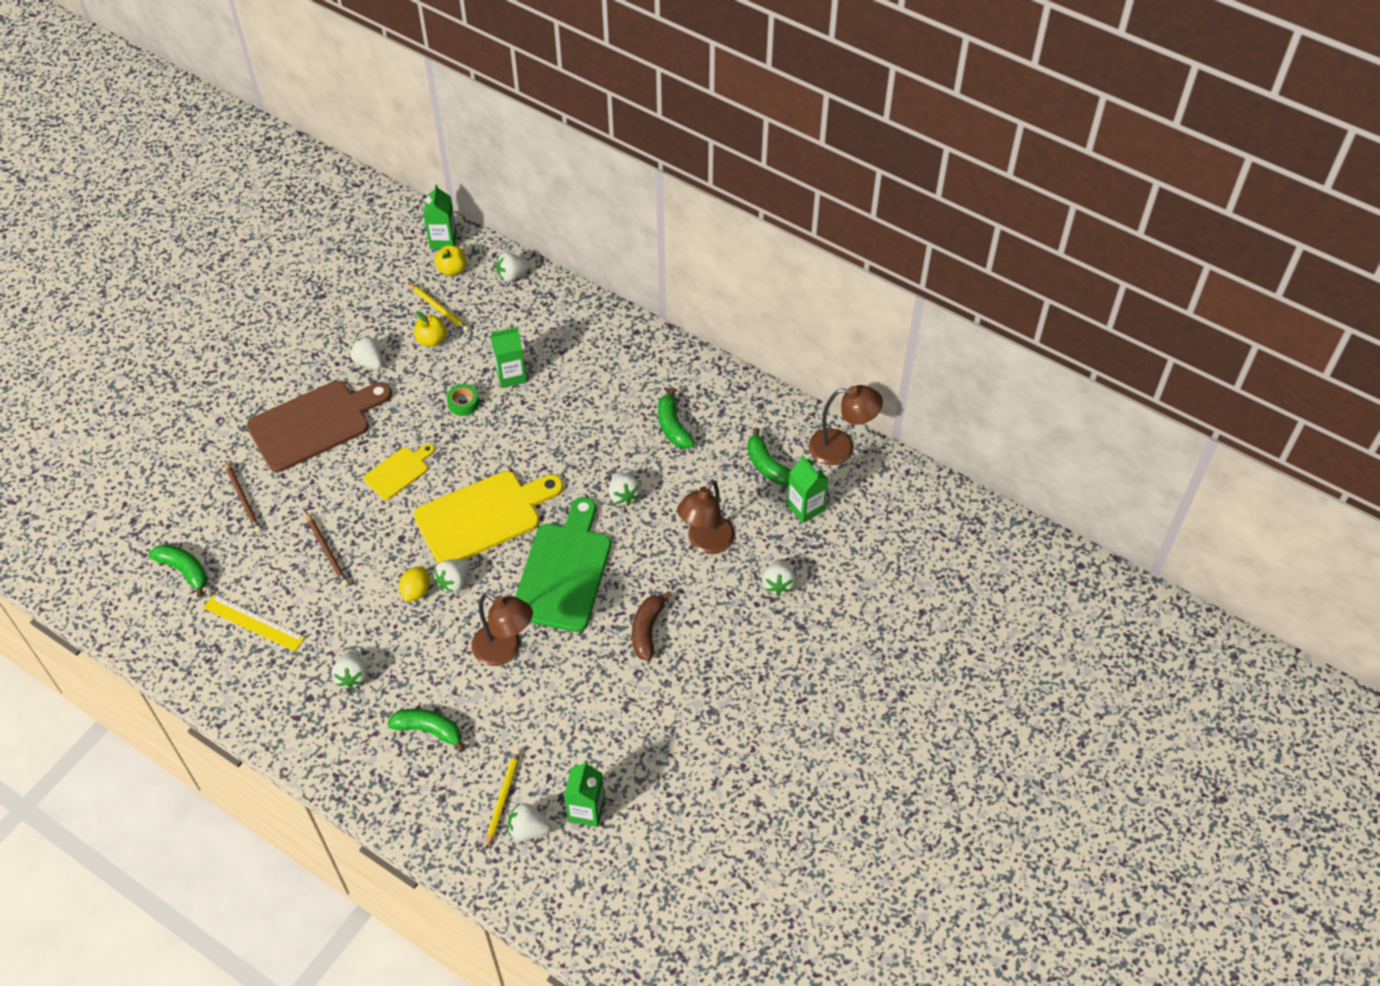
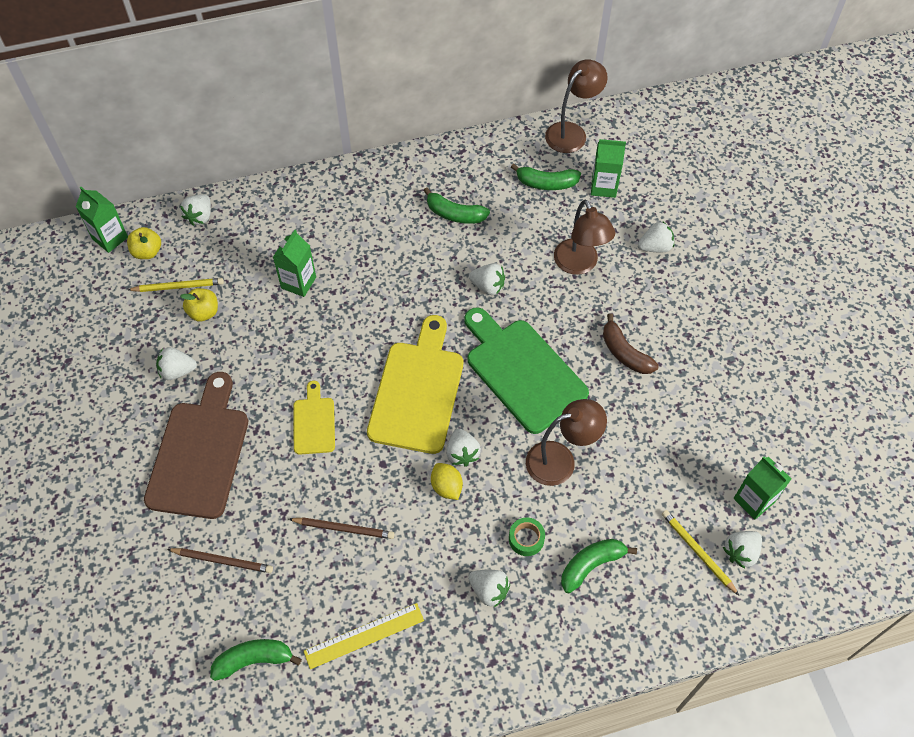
camera: 50 degrees left, 5 degrees up
green tape [447,384,479,416] -> green tape moved to [509,518,545,556]
white strawberry [762,559,796,596] -> white strawberry turned 60 degrees counterclockwise [638,222,674,252]

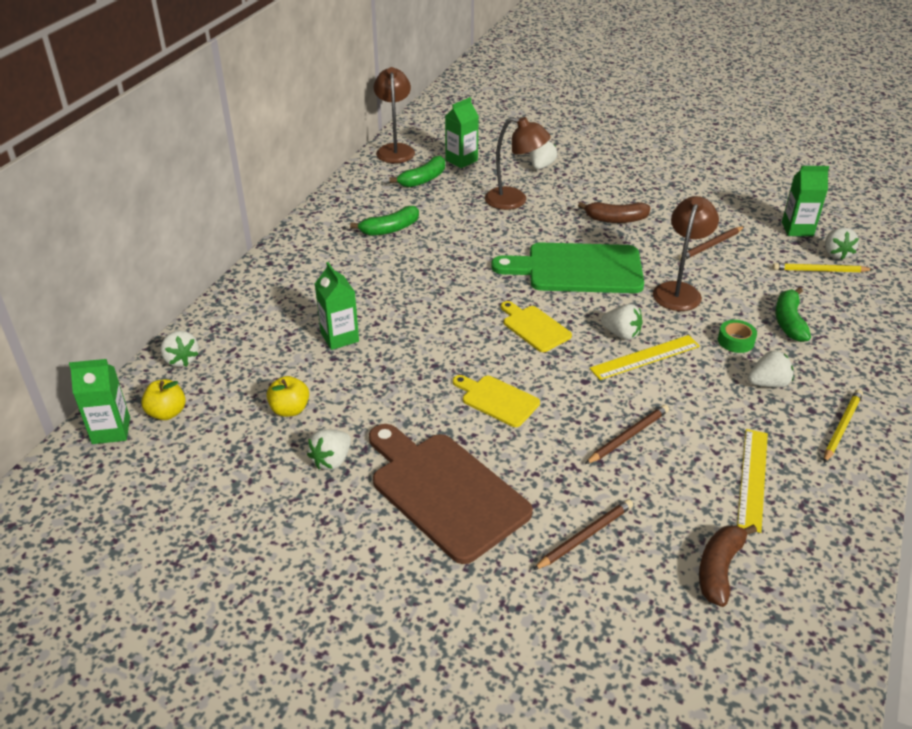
camera: 50 degrees left, 20 degrees down
yellow pencil [128,278,224,292] -> yellow pencil moved to [824,389,863,463]
green banana [210,639,302,681] -> brown banana [699,524,757,607]
yellow cutting board [367,315,463,454] -> yellow cutting board [501,301,572,352], size x0.52
yellow lemon [431,463,463,500] -> yellow ruler [590,335,700,380]
white strawberry [469,263,505,295] -> none
none -> brown pencil [678,226,745,261]

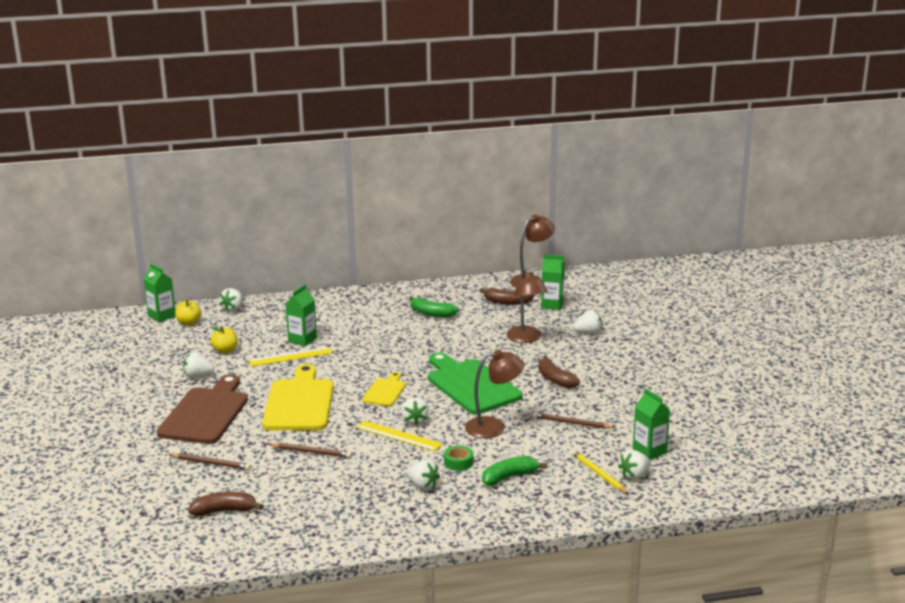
camera: 55 degrees right, 15 degrees down
green banana [390,156,445,187] -> brown banana [479,288,534,305]
yellow cutting board [453,375,540,427] -> yellow cutting board [262,364,334,430], size x1.93
yellow ruler [737,429,768,533] -> yellow ruler moved to [249,347,332,367]
yellow pencil [824,389,863,463] -> none

